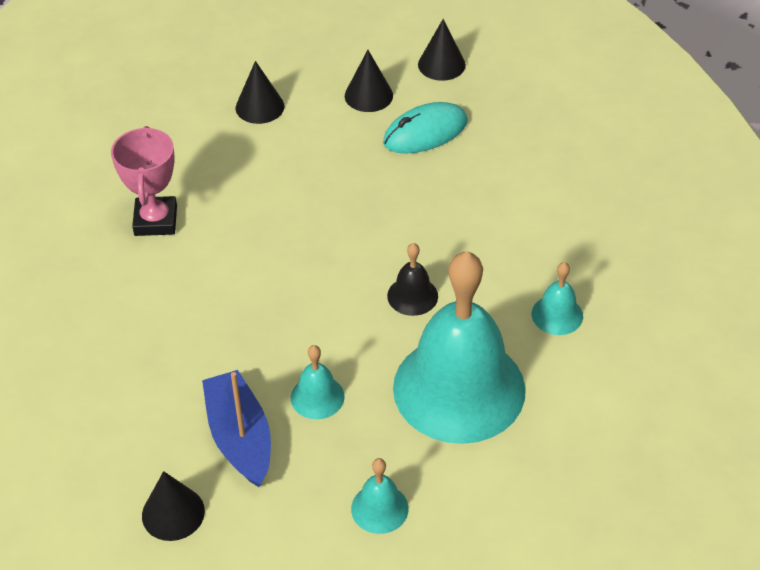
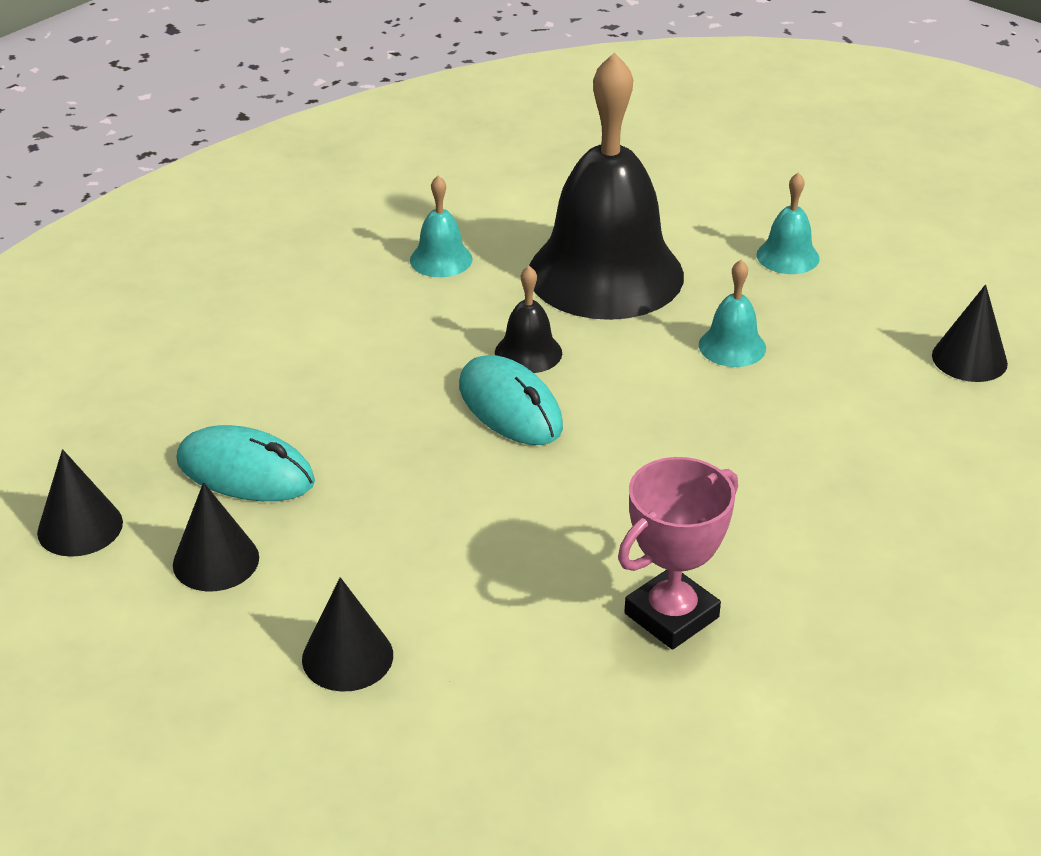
camera: 130 degrees left, 10 degrees down
blue boat [202,370,271,487] -> none
turquoise bell [393,251,526,444] -> black bell [529,52,684,320]
none -> turquoise mouse [459,355,563,445]

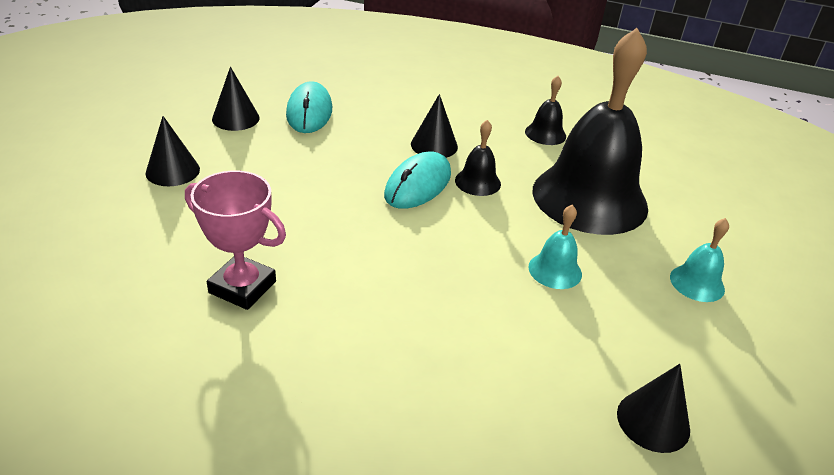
camera: 65 degrees right, 0 degrees up
black cone [37,449,123,557] -> black cone moved to [411,94,458,158]
turquoise bell [410,175,473,277] -> black bell [525,76,566,145]

